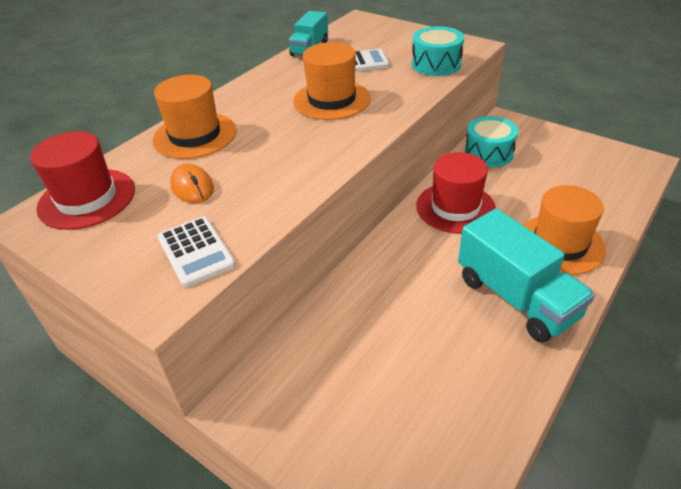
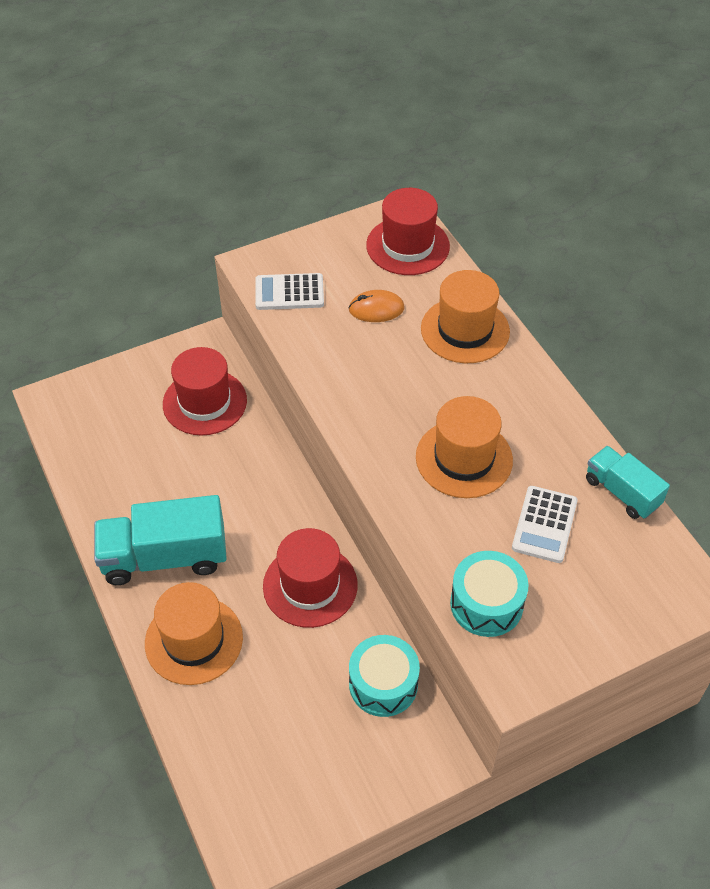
camera: 115 degrees right, 10 degrees up
none -> red hat [163,347,247,436]

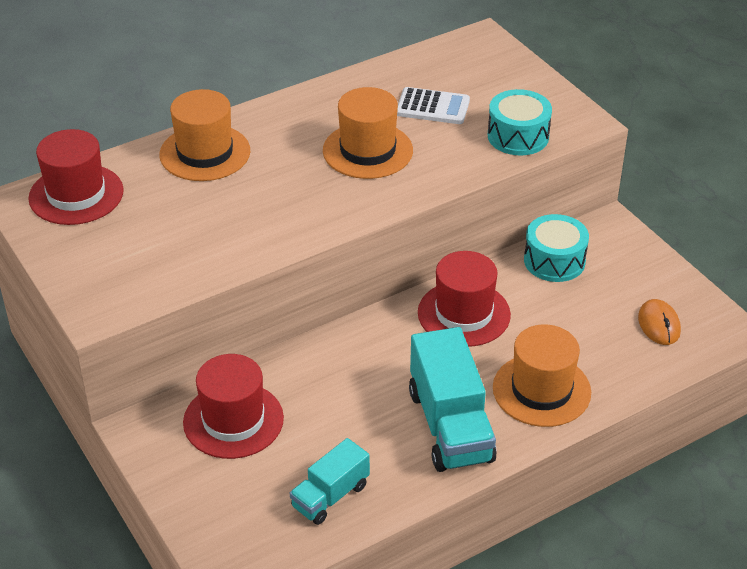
camera: 95 degrees left, 10 degrees down
white calculator [255,273,324,310] -> none
orange mouse [349,290,405,322] -> orange mouse moved to [638,299,681,345]
turquoise truck [586,446,670,519] -> turquoise truck moved to [290,438,370,525]

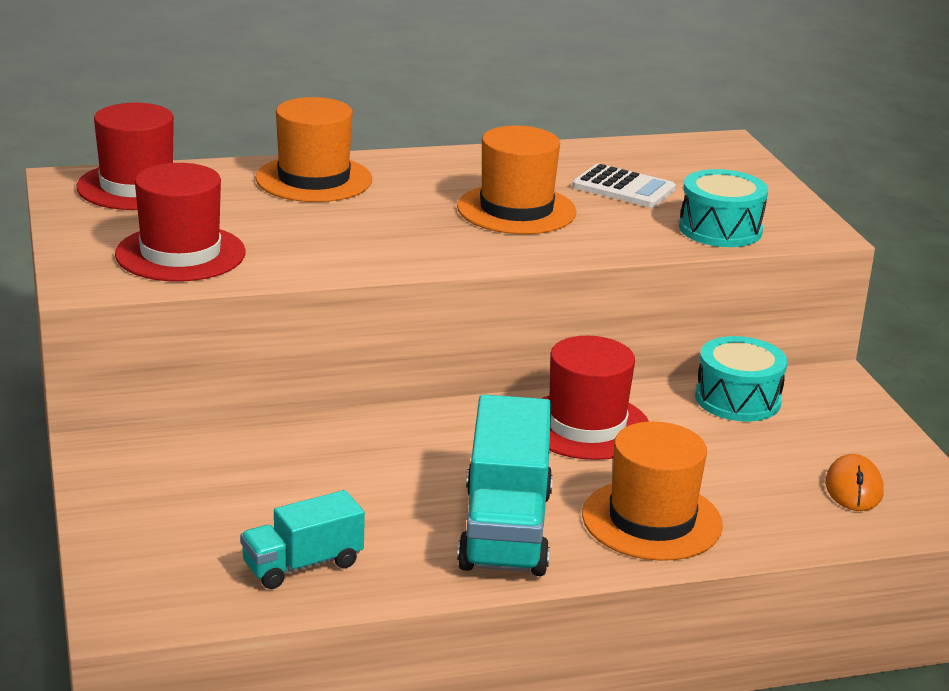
camera: 15 degrees right, 15 degrees down
red hat [183,354,284,459] -> red hat moved to [115,163,246,281]

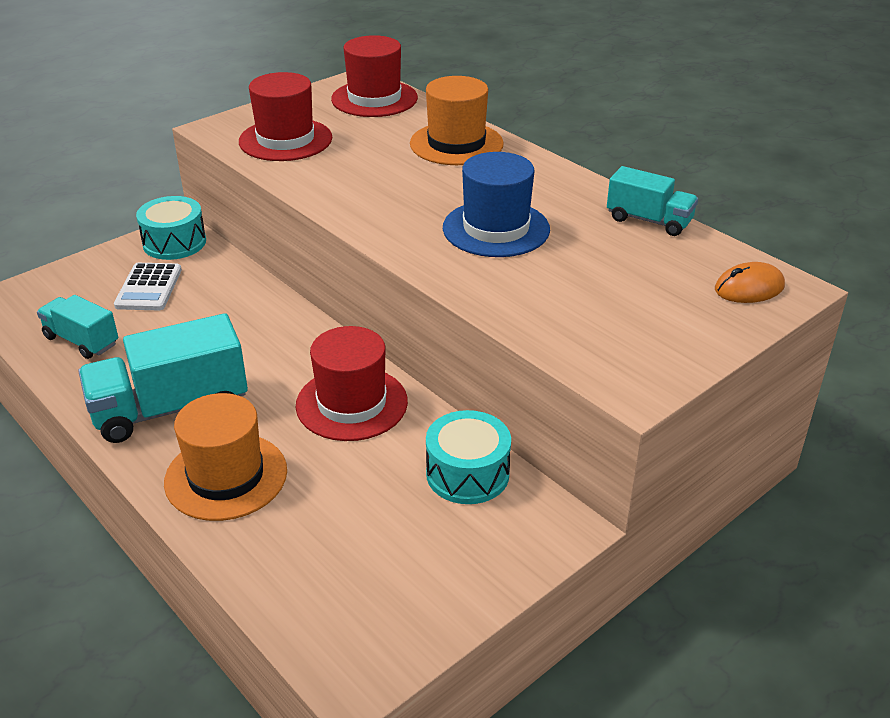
camera: 65 degrees right, 10 degrees up
orange hat [457,126,576,234] -> blue hat [443,152,550,257]
white calculator [572,164,676,208] -> white calculator moved to [114,263,182,310]
turquoise drum [679,169,768,247] -> turquoise drum moved to [136,196,206,260]
orange mouse [825,454,884,511] -> orange mouse moved to [715,262,785,303]
none -> turquoise truck [607,166,698,236]

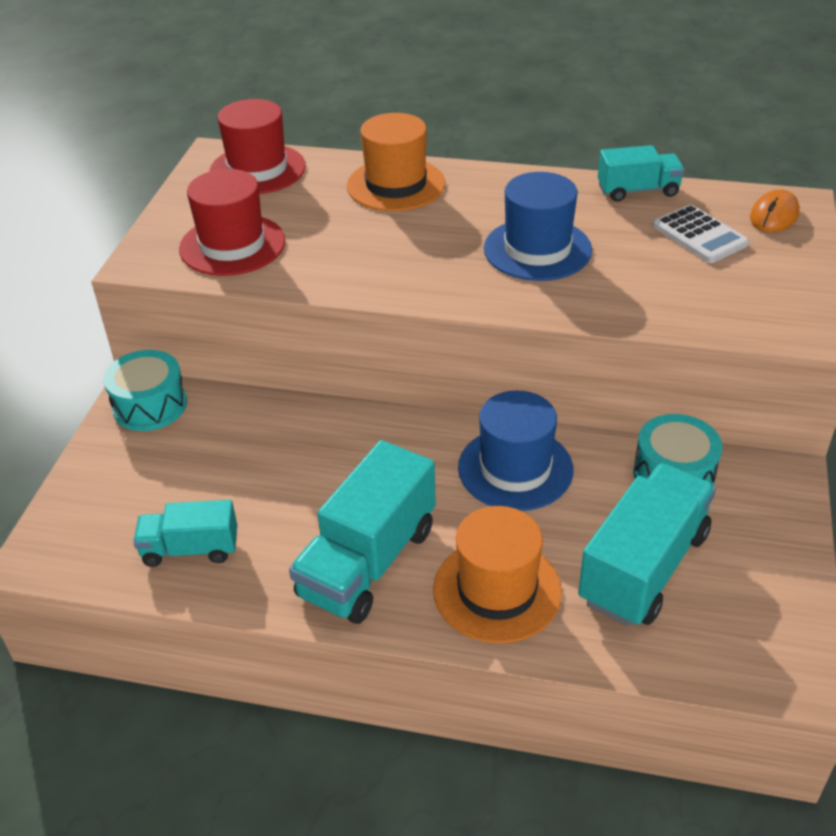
camera: 35 degrees left, 5 degrees up
white calculator [114,263,182,310] -> white calculator moved to [653,204,749,263]
red hat [296,326,408,441] -> blue hat [458,391,573,511]
none -> turquoise truck [578,463,716,627]

